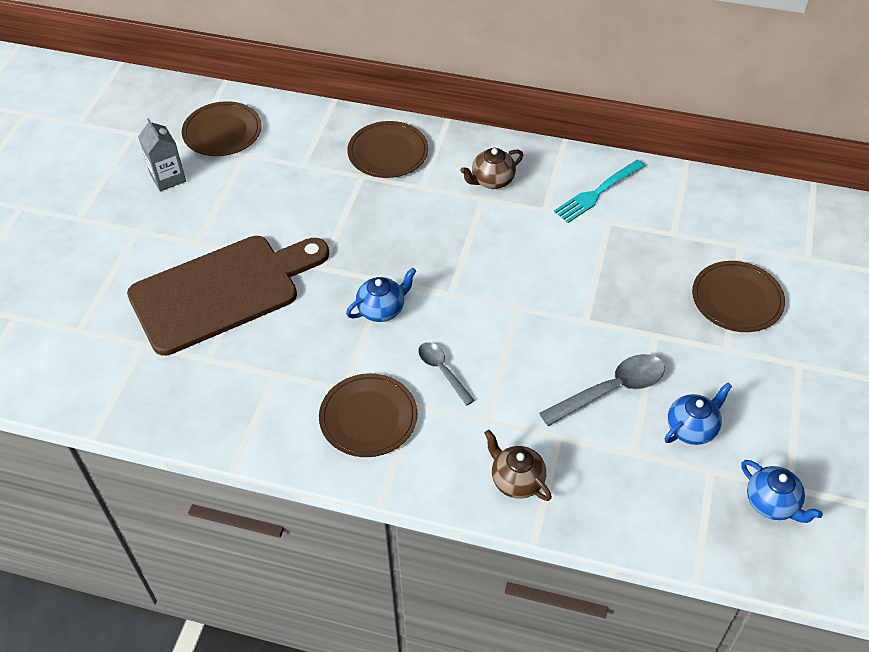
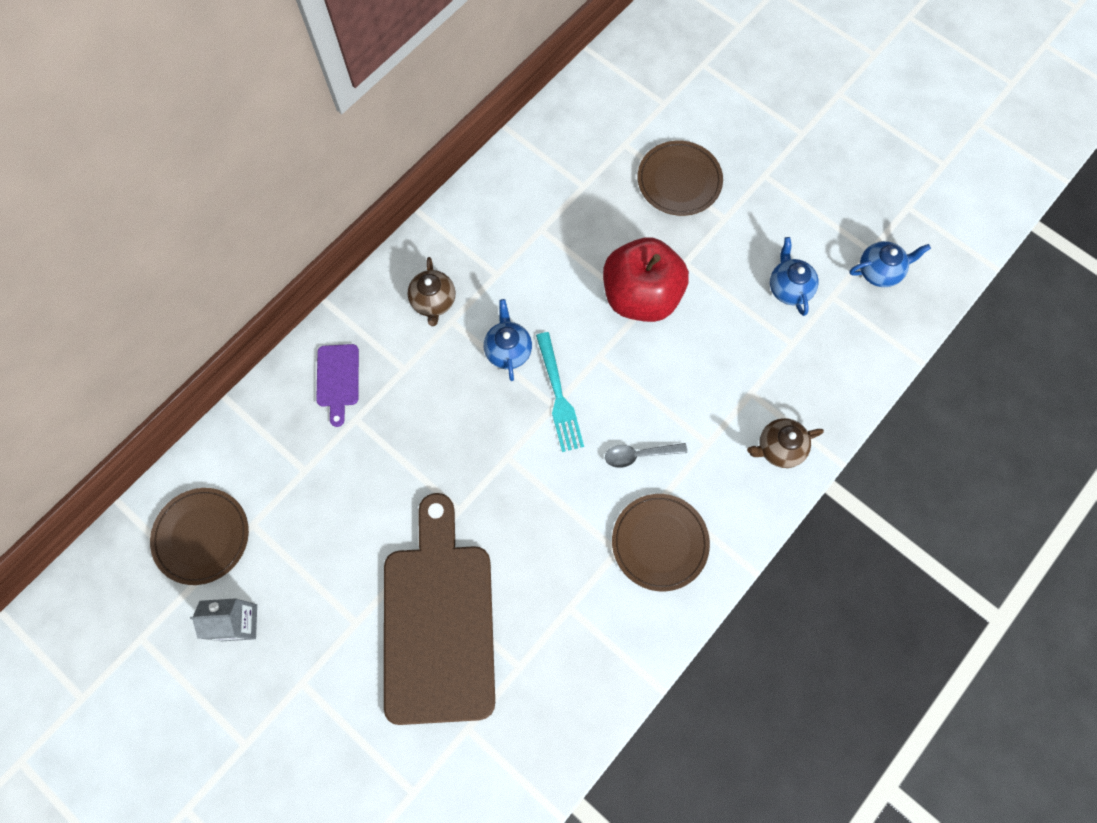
camera: 65 degrees left, 20 degrees up
blue teapot [346,268,416,322] -> blue teapot moved to [484,299,532,381]
brown plate [347,121,428,178] -> purple cutting board [316,344,359,427]
grey spoon [539,354,665,426] -> none
turquoise fork [554,160,645,223] -> turquoise fork moved to [536,332,584,452]
none -> red apple [603,237,689,322]

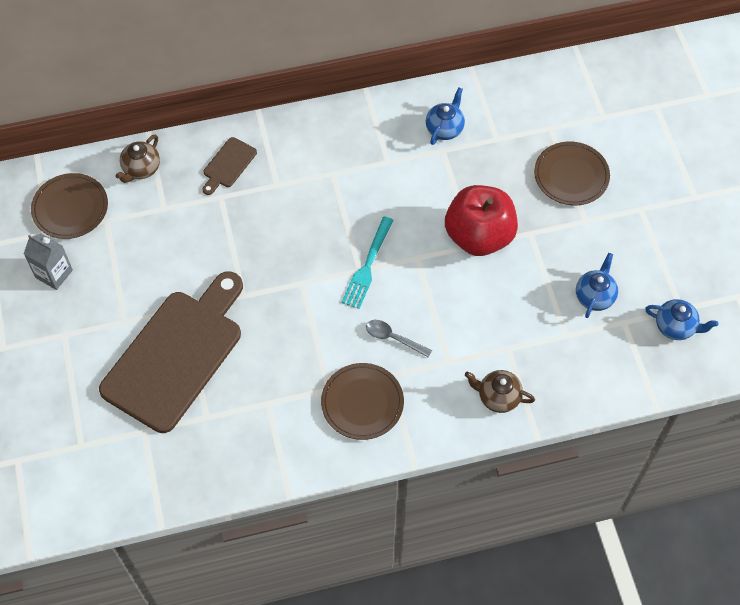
camera: 35 degrees right, 10 degrees down
purple cutting board [316,344,359,427] -> brown cutting board [203,137,257,195]
brown teapot [408,257,455,326] -> brown teapot moved to [115,135,160,183]
blue teapot [484,299,532,381] -> blue teapot moved to [426,88,465,145]

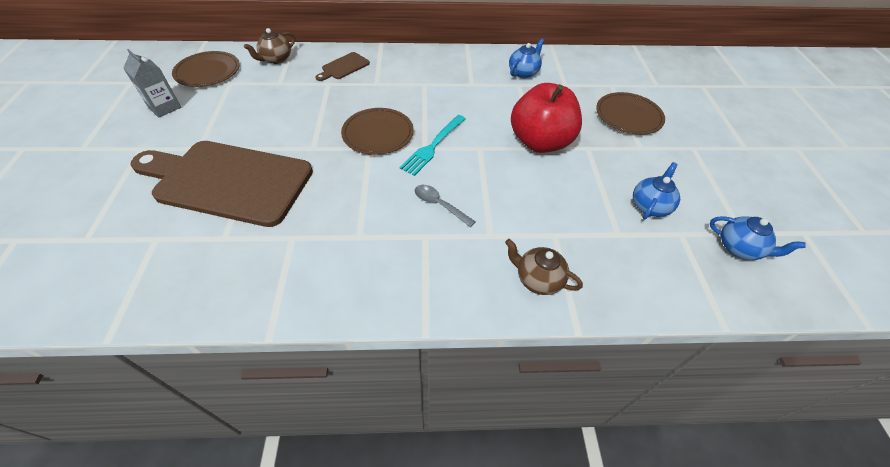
camera: 10 degrees right, 10 degrees down
brown cutting board [99,271,243,433] -> brown cutting board turned 120 degrees counterclockwise [130,141,313,227]
brown plate [321,363,404,440] -> brown plate moved to [341,108,414,155]

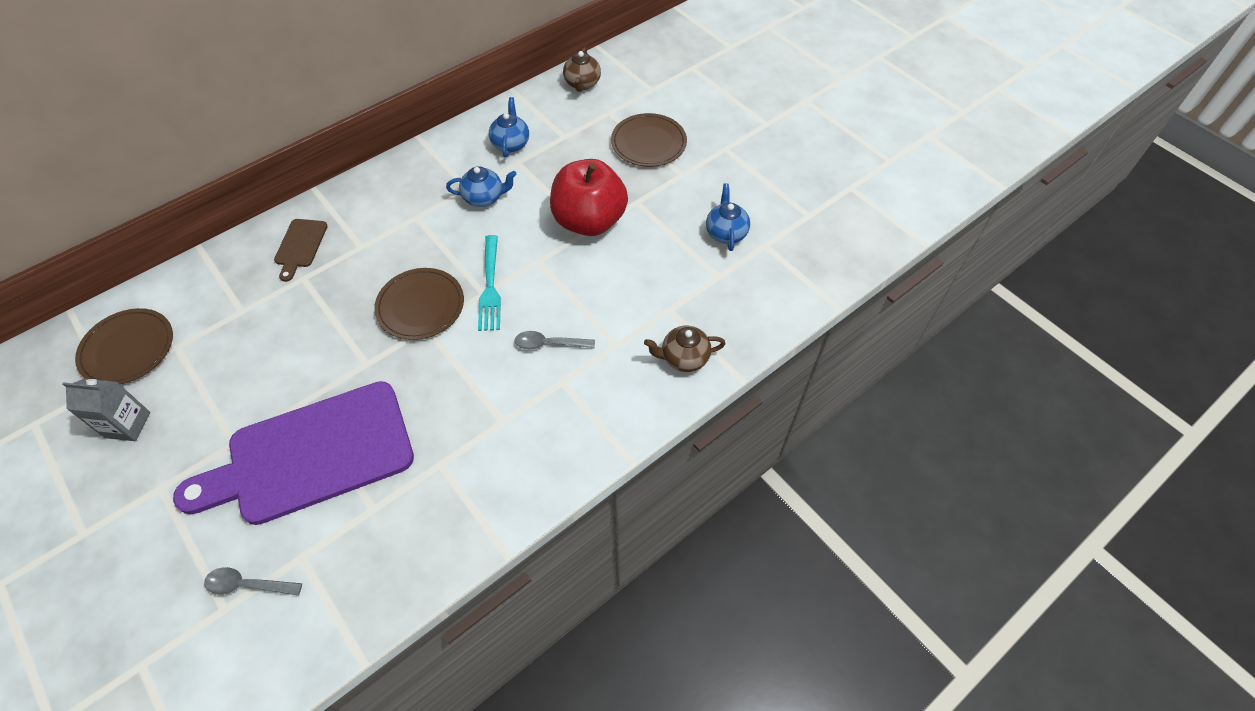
camera: 35 degrees left, 5 degrees up
brown cutting board [130,141,313,227] -> purple cutting board [173,381,414,525]
brown teapot [244,28,295,64] -> brown teapot moved to [563,47,601,92]
blue teapot [710,216,806,260] -> blue teapot moved to [446,167,517,207]
none -> grey spoon [204,567,302,596]

